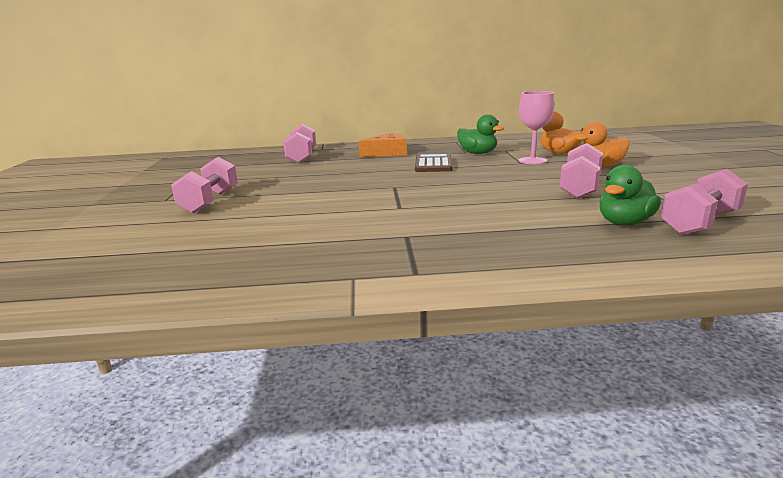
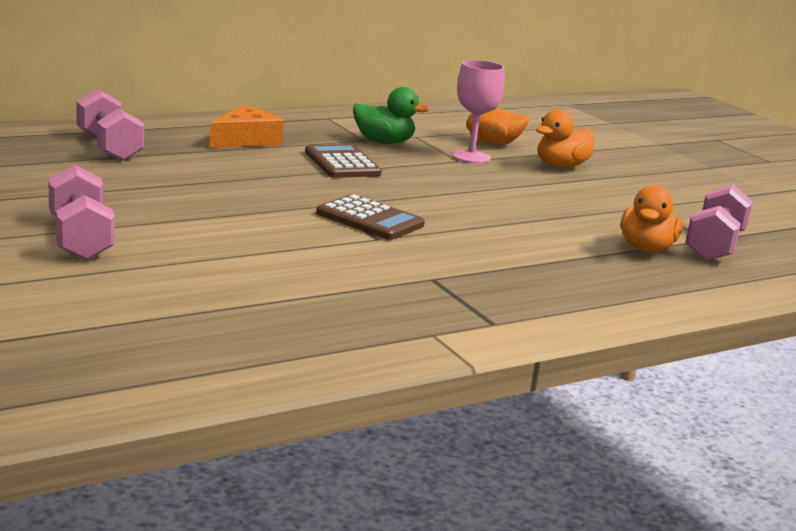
camera: 30 degrees left, 0 degrees up
pink dumbbell [560,143,603,199] -> none
green duck [599,165,661,226] -> orange duck [621,185,683,253]
none -> brown calculator [316,194,425,240]

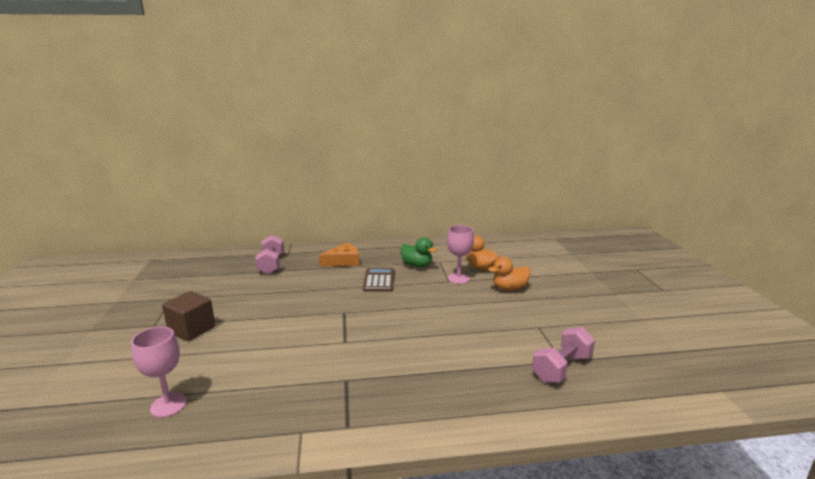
camera: 25 degrees right, 0 degrees up
pink dumbbell [48,165,115,260] -> brown cube [162,291,215,341]
brown calculator [316,194,425,240] -> none
orange duck [621,185,683,253] -> none
none -> pink goblet [131,327,187,417]

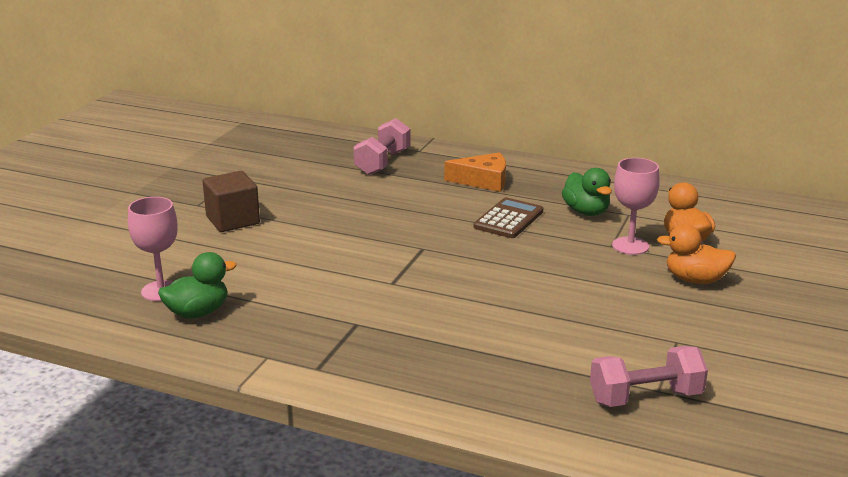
camera: 30 degrees right, 5 degrees up
none -> green duck [158,252,237,319]

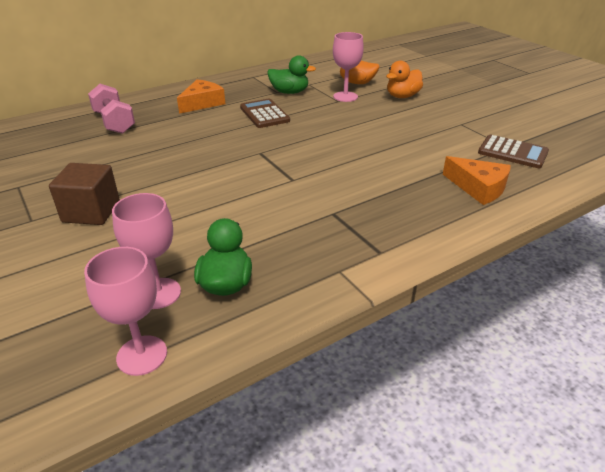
camera: 55 degrees left, 10 degrees up
pink dumbbell [590,346,708,407] -> brown calculator [478,135,549,168]
none -> pink goblet [84,247,167,376]
none -> orange cheese [443,156,511,205]

